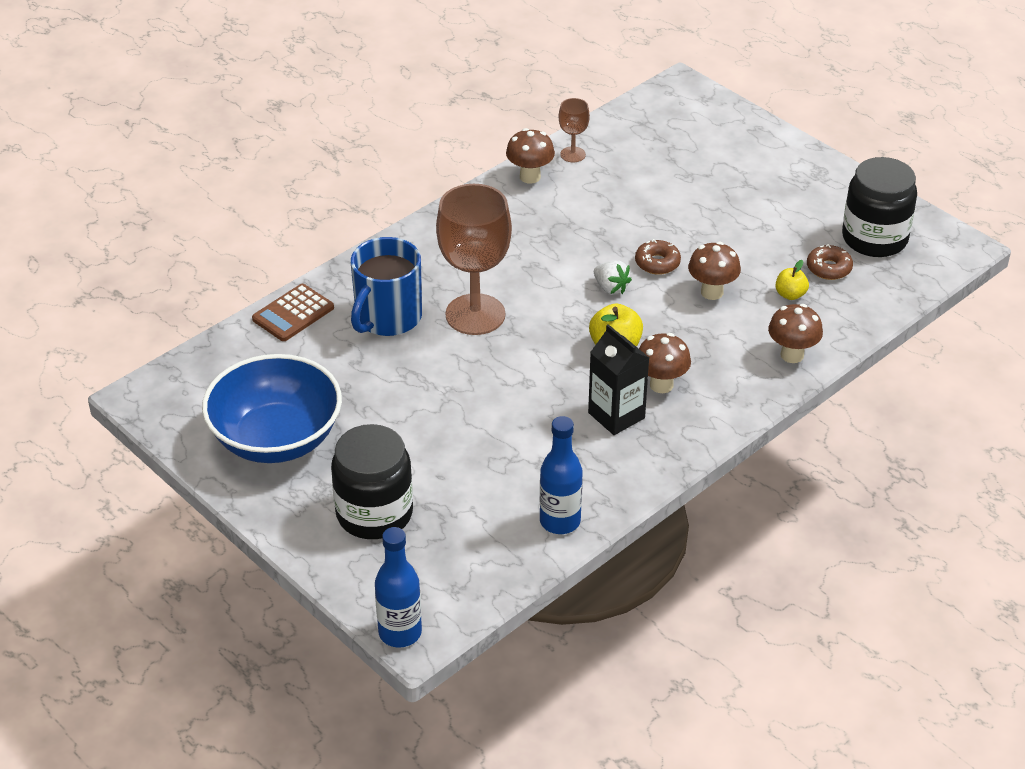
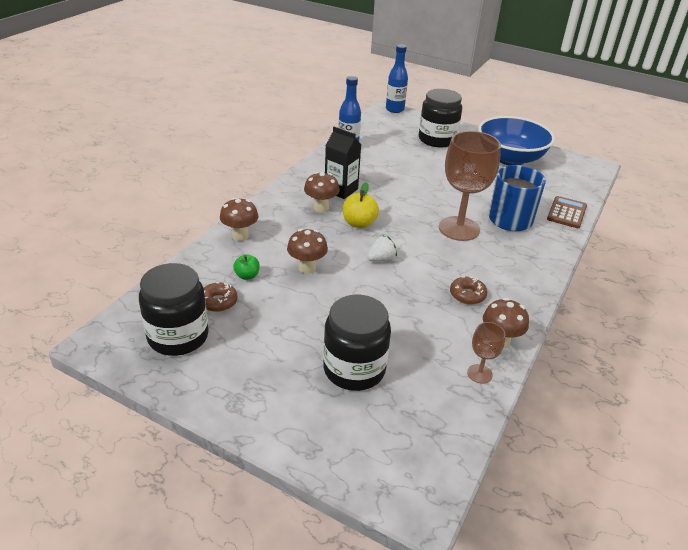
camera: 160 degrees right, 5 degrees down
white strawberry [594,260,632,294] -> white strawberry turned 120 degrees clockwise [367,235,397,262]
brown donut [635,239,681,275] -> brown donut moved to [450,276,487,305]
yellow apple [776,260,809,300] -> green apple [233,254,260,280]
none -> black jar [323,295,391,391]

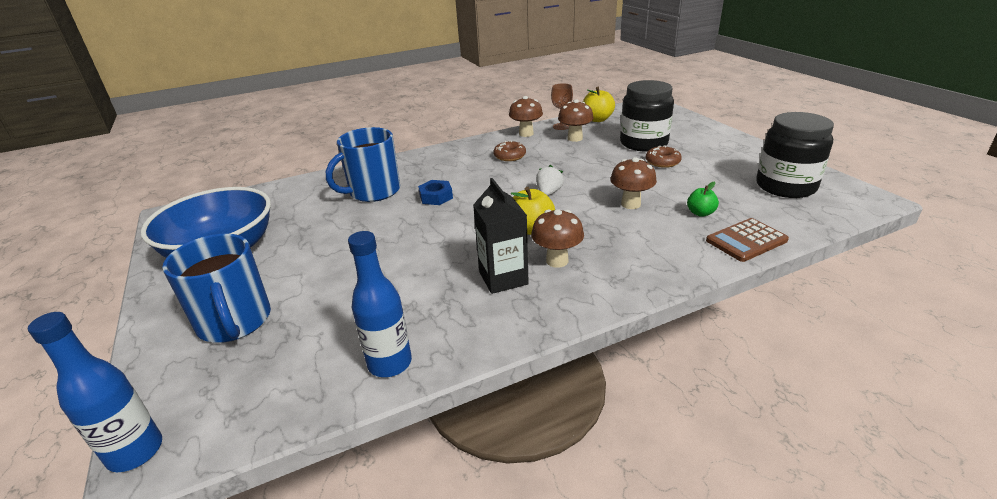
camera: 140 degrees left, 5 degrees down
brown donut [204,282,238,312] -> brown donut moved to [646,145,682,168]
brown mushroom [220,198,259,241] -> brown mushroom moved to [558,99,593,142]
white strawberry [367,235,397,262] -> white strawberry turned 105 degrees clockwise [536,165,564,196]
black jar [419,89,462,147] -> blue mug [162,234,271,343]
brown goblet [439,131,501,241] -> blue nut [418,180,453,205]
brown calculator [547,196,587,228] -> brown calculator moved to [706,218,789,262]
none -> yellow apple [583,87,615,122]

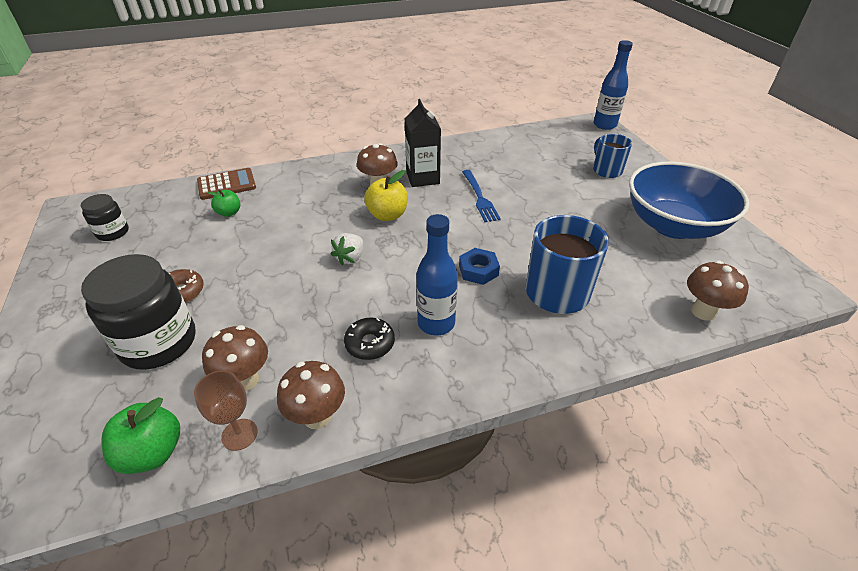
camera: 175 degrees left, 10 degrees up
blue mug [162,234,271,343] -> blue mug [593,134,632,178], size x0.61
blue bottle [348,231,412,377] -> blue bottle moved to [416,214,458,335]
brown donut [493,140,526,161] -> black donut [344,318,395,360]
yellow apple [583,87,615,122] -> green apple [102,397,180,474]
brown mushroom [610,157,657,209] -> brown mushroom moved to [687,260,749,321]
black jar [756,112,834,198] -> black jar [81,194,129,241], size x0.52
none -> blue fork [462,170,501,222]

